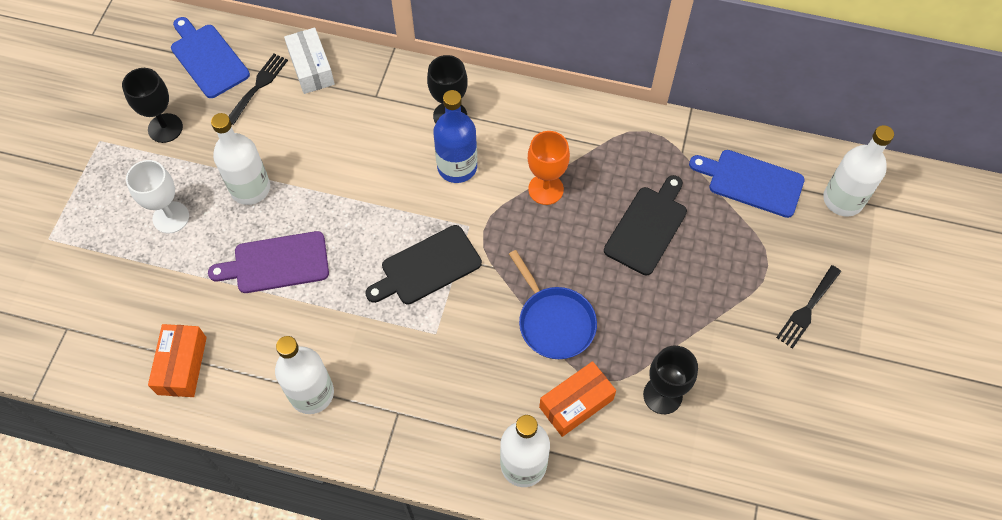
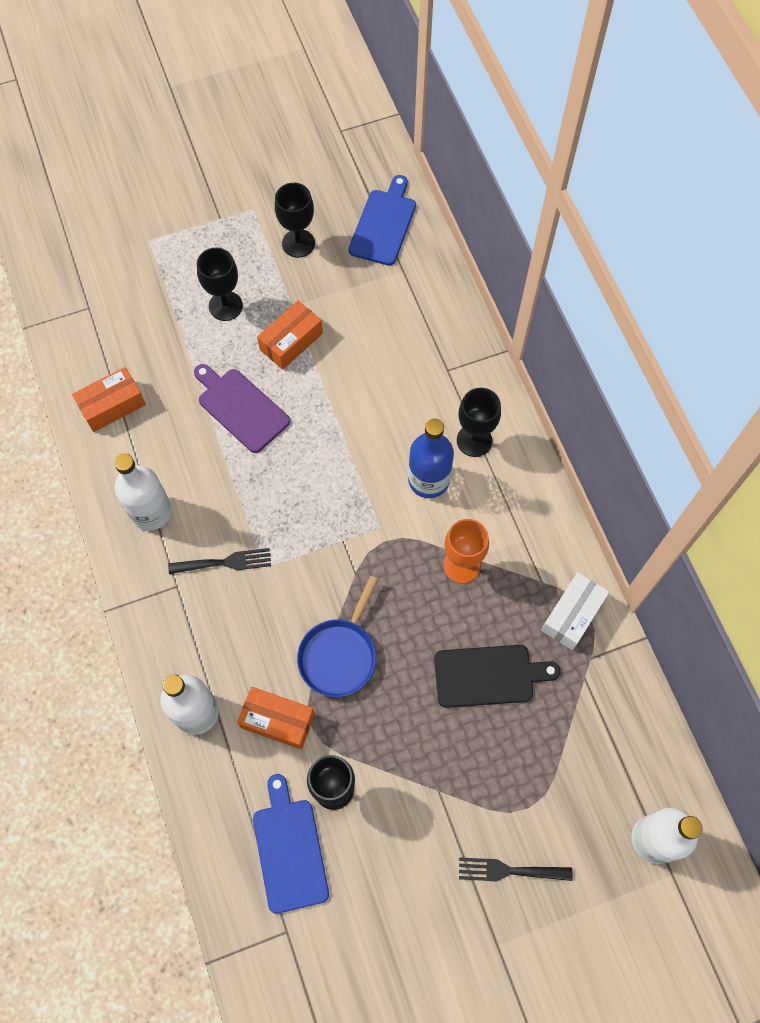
camera: 55 degrees right, 5 degrees up
white goblet [126,160,189,234] -> black goblet [197,247,243,321]
white bottle [211,113,270,205] -> orange box [257,300,323,370]
black fork [229,54,288,125] -> black fork moved to [168,548,271,574]
white box [284,28,335,94] -> white box moved to [541,572,609,650]
black cutting board [365,225,482,305] -> none
blue cutting board [689,150,805,218] -> blue cutting board moved to [253,774,329,914]

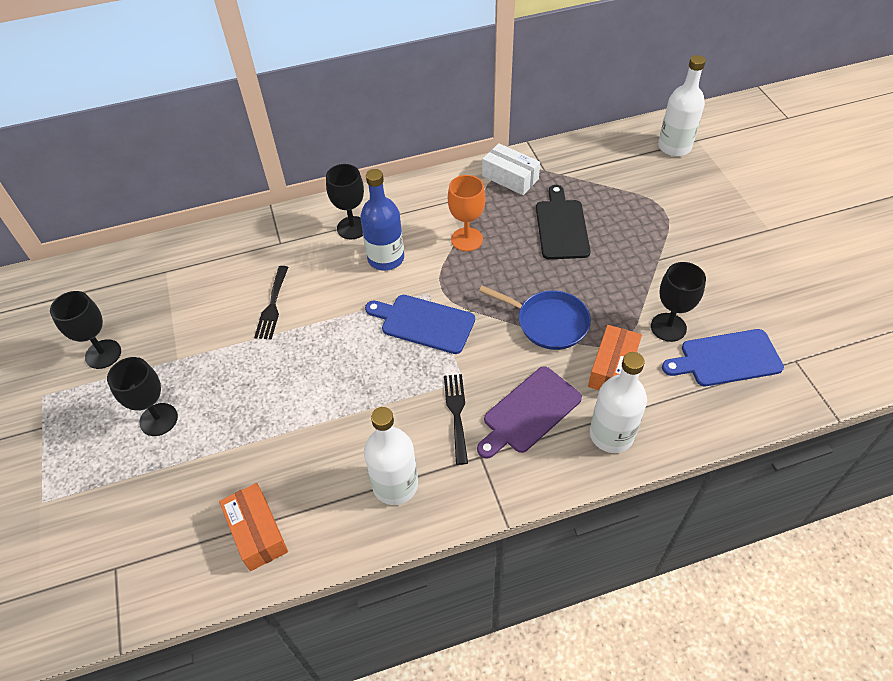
camera: 85 degrees left, 15 degrees down
purple cutting board [194,364,290,453] -> purple cutting board moved to [477,367,582,459]
orange box [257,300,323,370] -> none
blue cutting board [349,175,416,266] -> blue cutting board moved to [365,295,475,354]
black fork [459,857,572,881] -> black fork moved to [254,266,288,339]

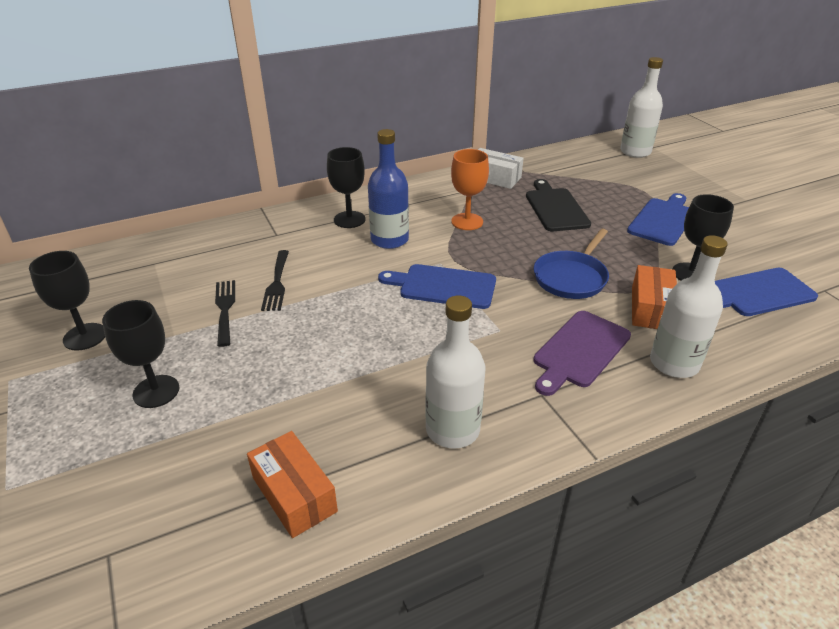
camera: 10 degrees left, 15 degrees down
black fork [444,374,468,465] -> black fork moved to [215,280,235,347]
blue pan [479,285,591,350] -> blue pan turned 105 degrees clockwise [534,229,609,299]
none -> blue cutting board [627,193,689,246]

